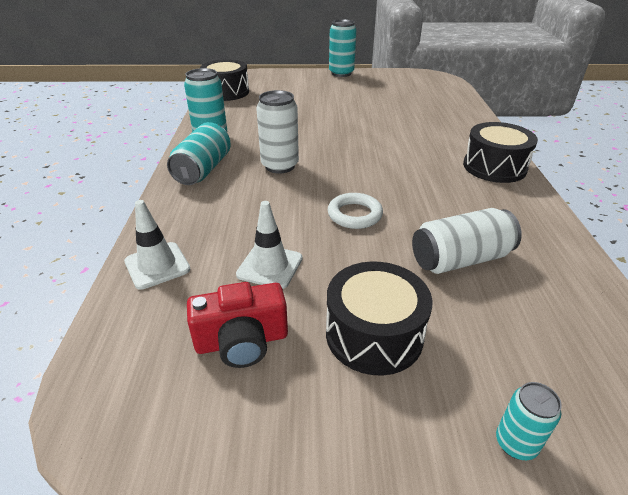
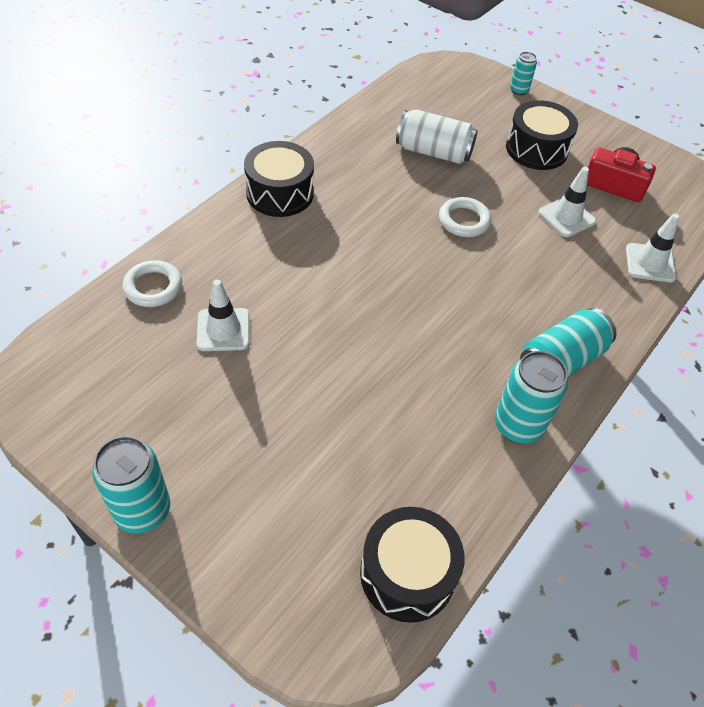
camera: 145 degrees left, 15 degrees up
white can [256,90,299,174] -> none
none -> white ring [123,260,182,307]
none -> white traffic cone [197,279,250,351]

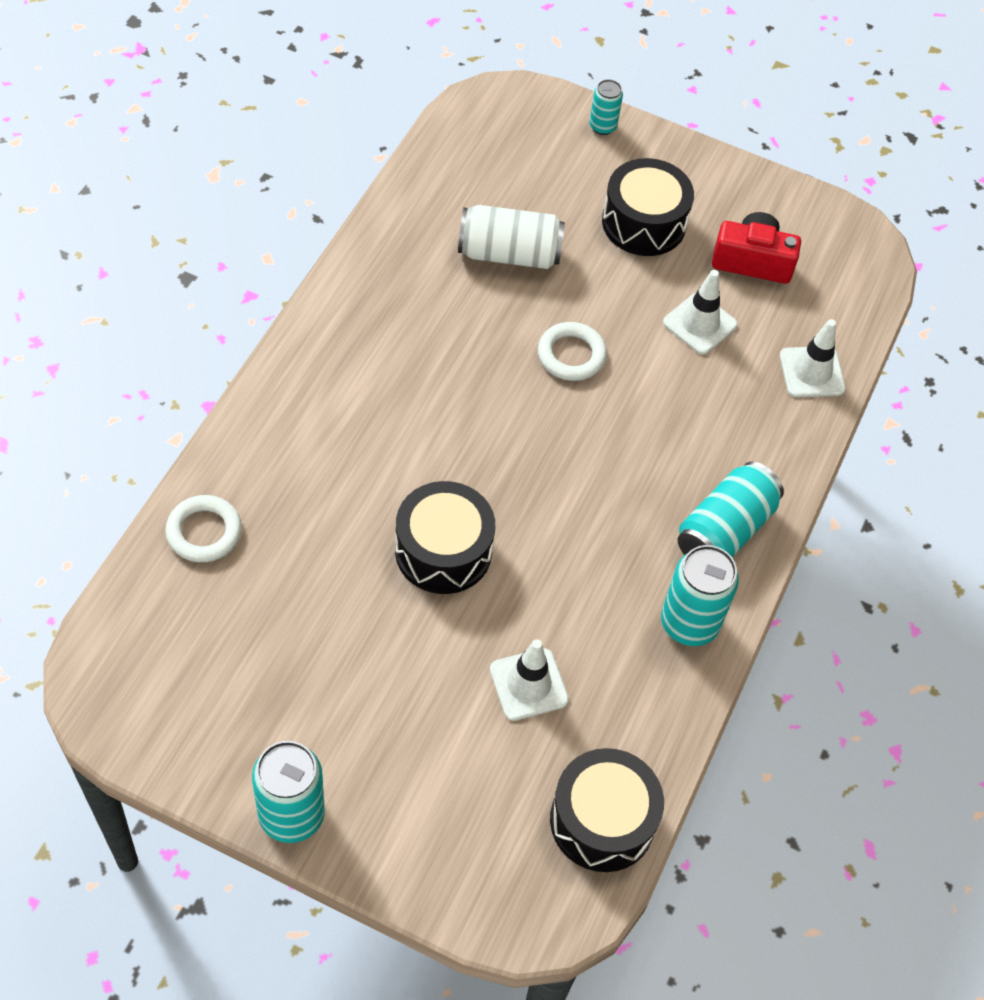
camera: 15 degrees left, 5 degrees up
white traffic cone [197,279,250,351] -> white traffic cone moved to [490,639,569,721]
black drum [244,141,314,217] -> black drum moved to [395,481,495,594]

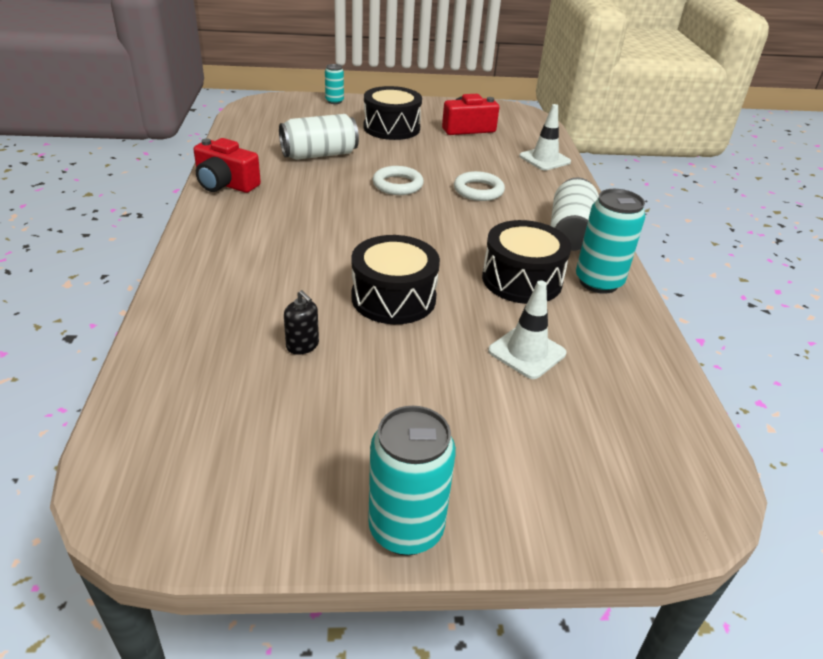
camera: 25 degrees left, 20 degrees down
white ring [165,495,242,562] -> white ring moved to [454,171,505,201]
black drum [550,748,664,872] -> black drum moved to [482,220,571,304]
white traffic cone [663,270,738,355] -> none
turquoise can [678,461,784,558] -> white can [550,178,599,251]
none -> red camera [194,138,261,193]
none -> black soap dispenser [284,290,319,355]

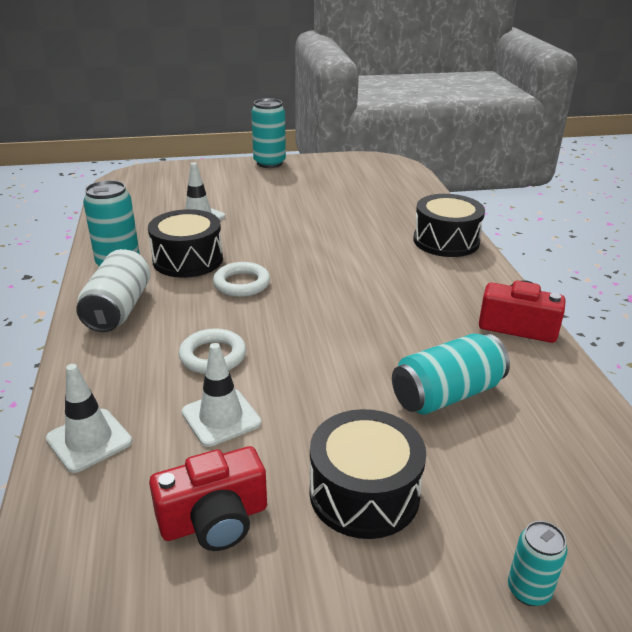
camera: 175 degrees right, 5 degrees down
white can [279,114,359,160] -> turquoise can [392,333,510,415]
black soap dispenser [284,290,319,355] -> none
black drum [351,235,440,324] -> black drum moved to [413,194,485,257]
white ring [372,166,424,195] -> white ring moved to [213,262,270,297]
none -> white traffic cone [182,343,261,447]

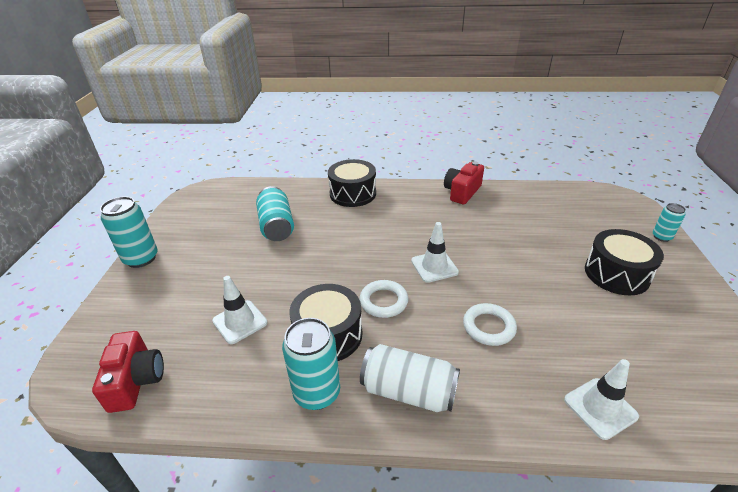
camera: 75 degrees left, 5 degrees up
red camera [149,446,267,551] -> red camera moved to [92,331,164,413]
white traffic cone [182,343,261,447] -> white traffic cone moved to [411,222,459,283]
turquoise can [392,333,510,415] -> turquoise can moved to [256,186,294,241]

